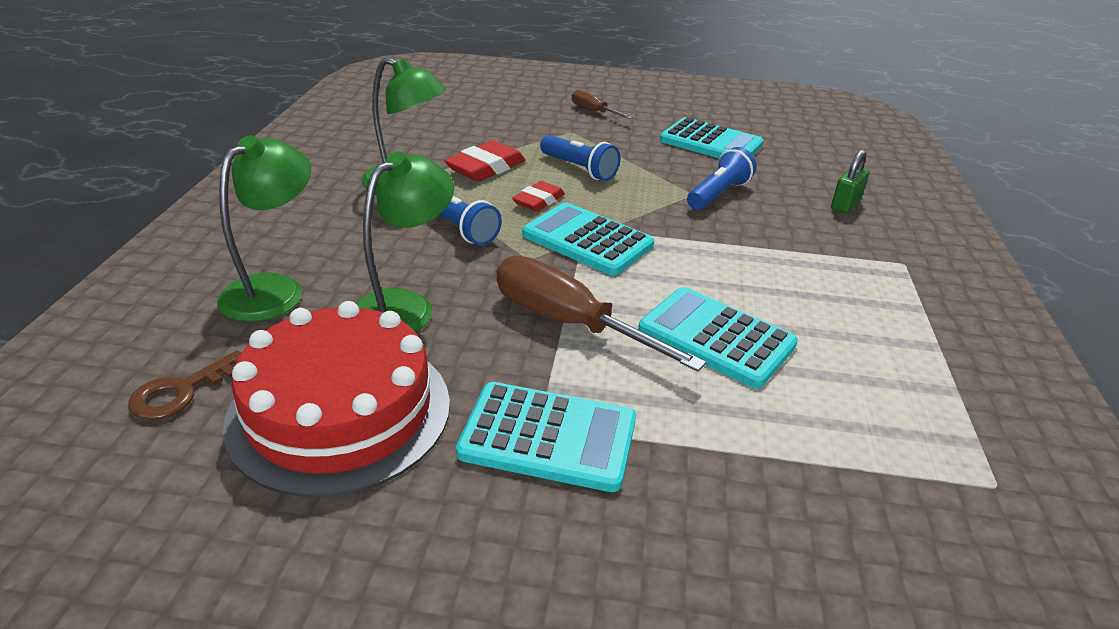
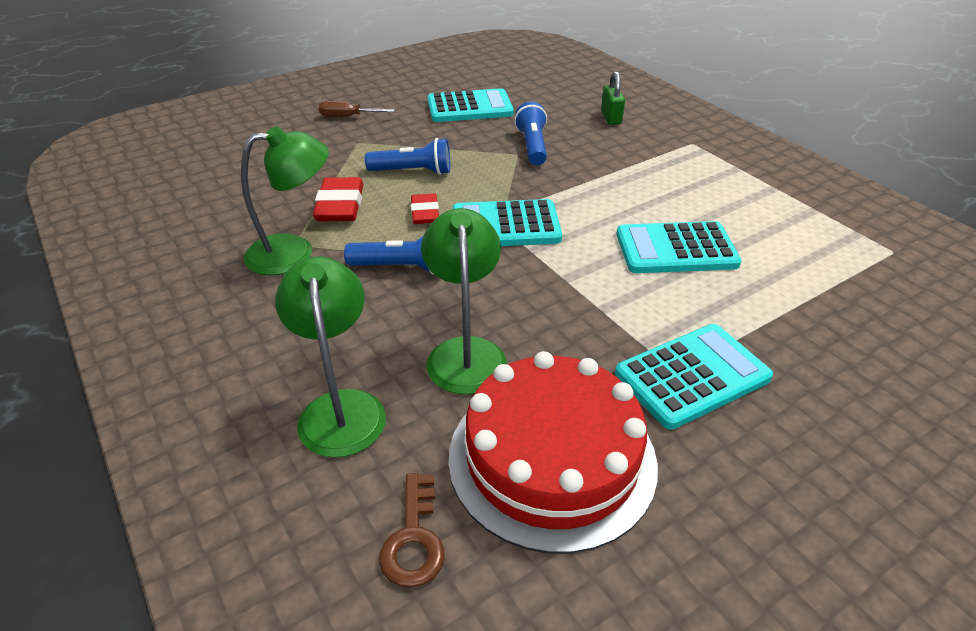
camera: 40 degrees left, 5 degrees up
brown screwdriver [496,256,707,372] -> none

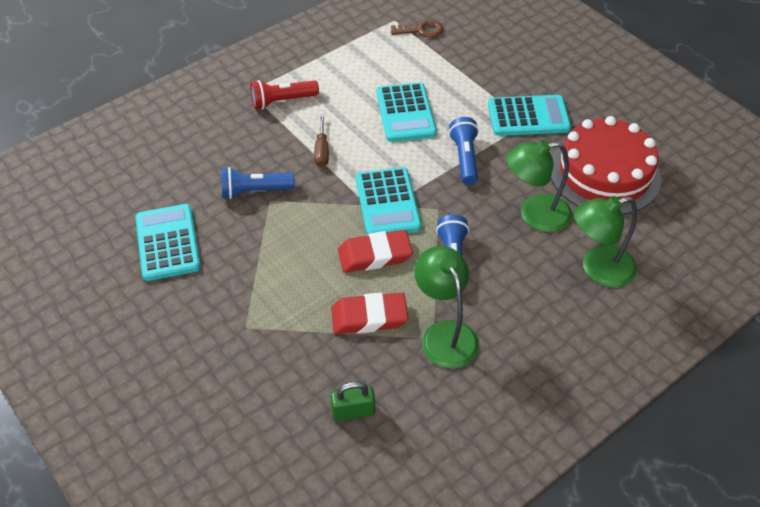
camera: 95 degrees left, 10 degrees up
brown screwdriver [319,101,395,117] -> brown screwdriver moved to [314,114,329,167]
blue flashlight [365,138,450,175] -> blue flashlight moved to [449,117,479,185]
brown key [379,473,445,588] -> brown key moved to [391,20,443,37]
red eraser [411,193,439,224] -> red eraser [338,230,413,273], size x1.52
green padlock [601,71,625,125] -> green padlock moved to [330,381,375,421]
turquoise calculator [615,324,773,430] -> turquoise calculator turned 120 degrees clockwise [488,95,571,136]
none -> red flashlight [250,80,319,110]

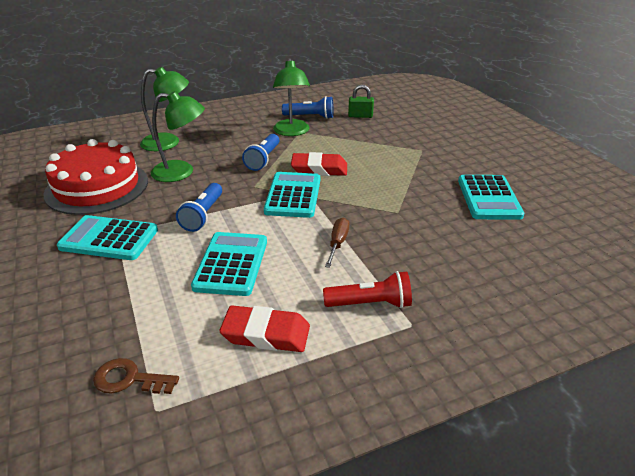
camera: 165 degrees left, 15 degrees down
blue flashlight [221,167,295,199] -> blue flashlight moved to [282,96,334,119]
red eraser [331,293,408,334] -> red eraser moved to [220,305,310,352]

